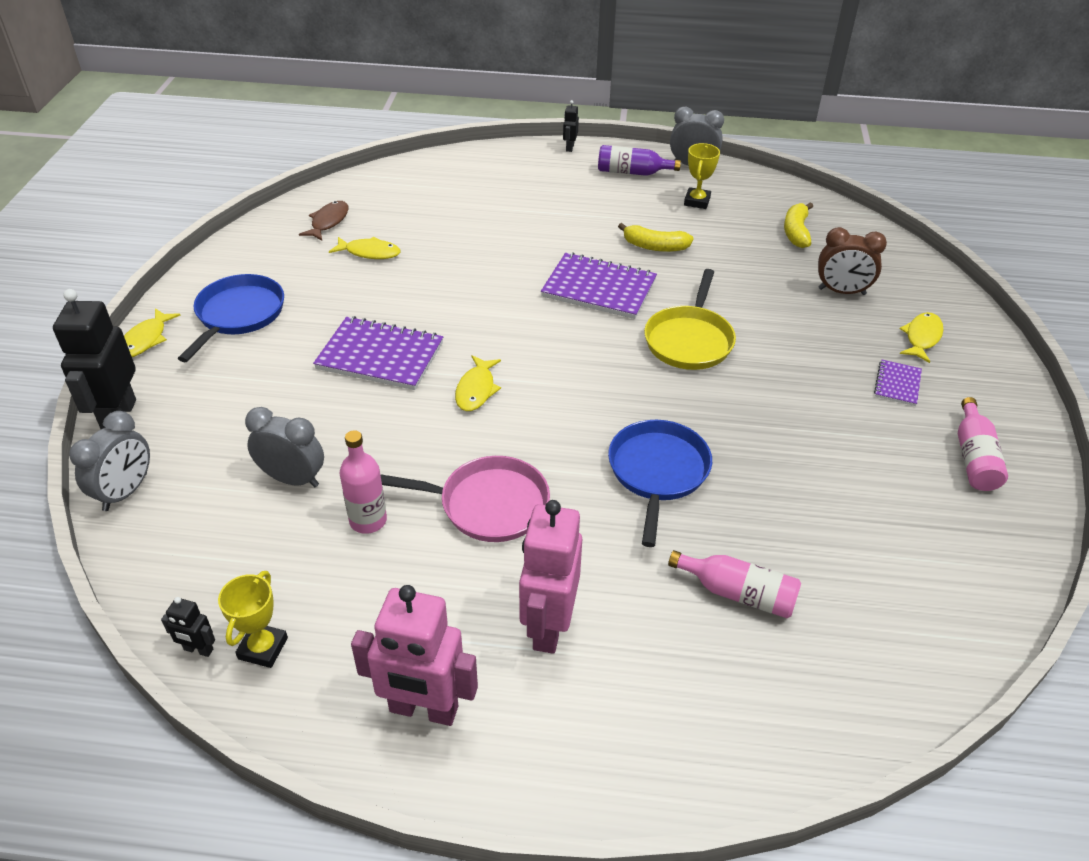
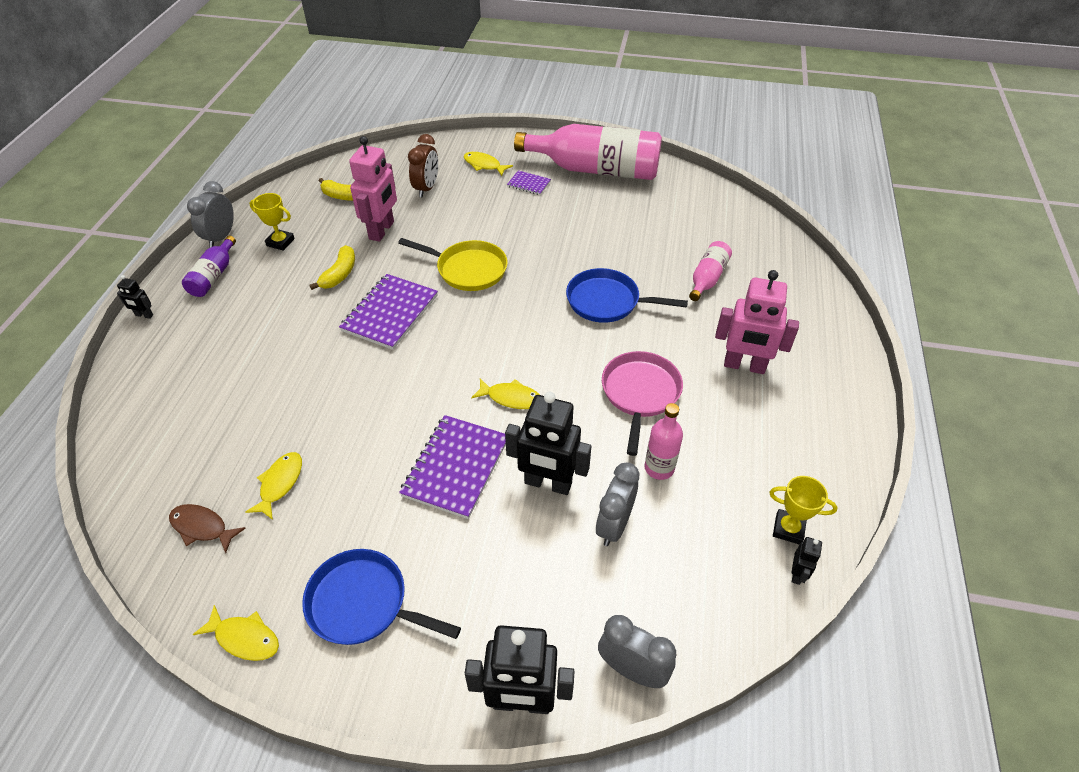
camera: 85 degrees left, 5 degrees up
yellow fish [124,308,181,357] -> yellow fish moved to [193,605,279,661]
pink robot [351,585,478,726] -> pink robot moved to [349,136,397,242]
pink bottle [958,397,1008,491] -> pink bottle [514,124,662,180], size x2.12
none -> black robot [505,391,591,495]

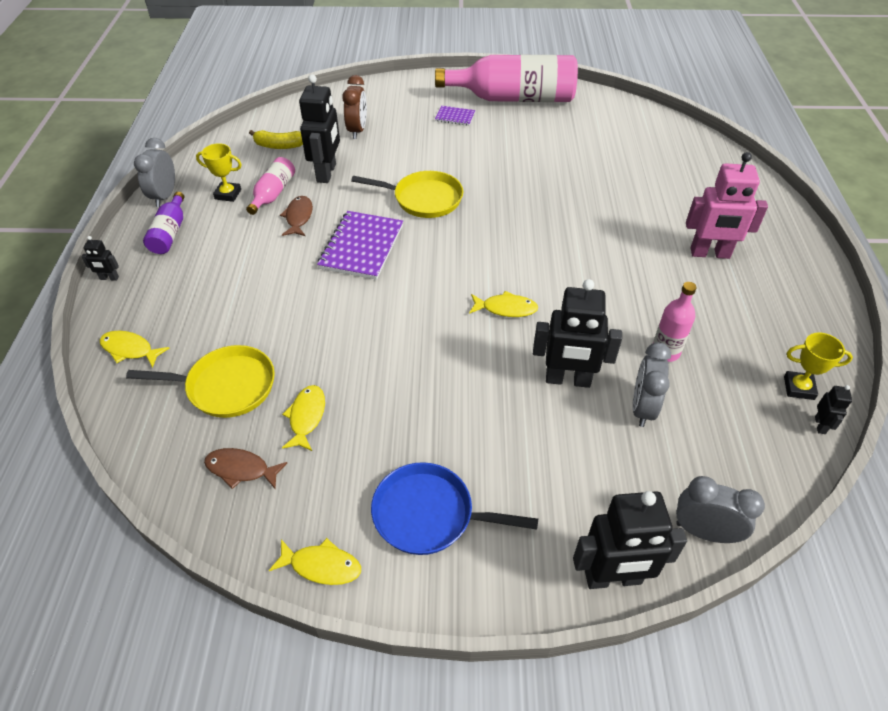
camera: 10 degrees left, 0 degrees up
yellow banana [310,245,355,290] -> brown fish [280,196,313,236]
pink robot [349,136,397,242] -> black robot [299,74,340,183]
purple notebook [399,415,506,519] -> none
yellow fish [464,152,513,176] -> yellow fish moved to [100,331,169,368]
blue pan [566,268,688,323] -> none
pink pan [602,351,683,456] -> none
pink bottle [689,241,732,301] -> pink bottle moved to [246,157,295,215]
none -> yellow pan [126,345,275,418]

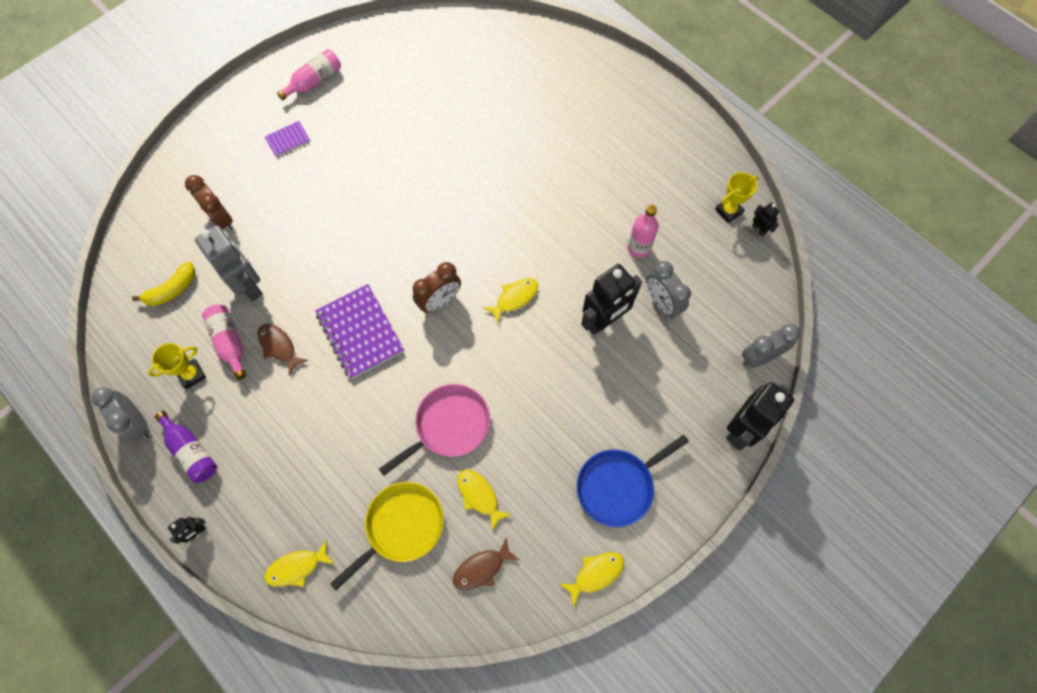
camera: 45 degrees left, 20 degrees up
black robot [299,74,340,183] -> grey robot [195,225,263,301]
yellow pan [351,171,463,218] -> none
pink bottle [435,55,578,102] -> pink bottle [277,49,341,100], size x0.47
pink robot [686,152,768,259] -> none
none -> pink pan [379,384,490,476]
none -> brown clock [413,262,461,313]

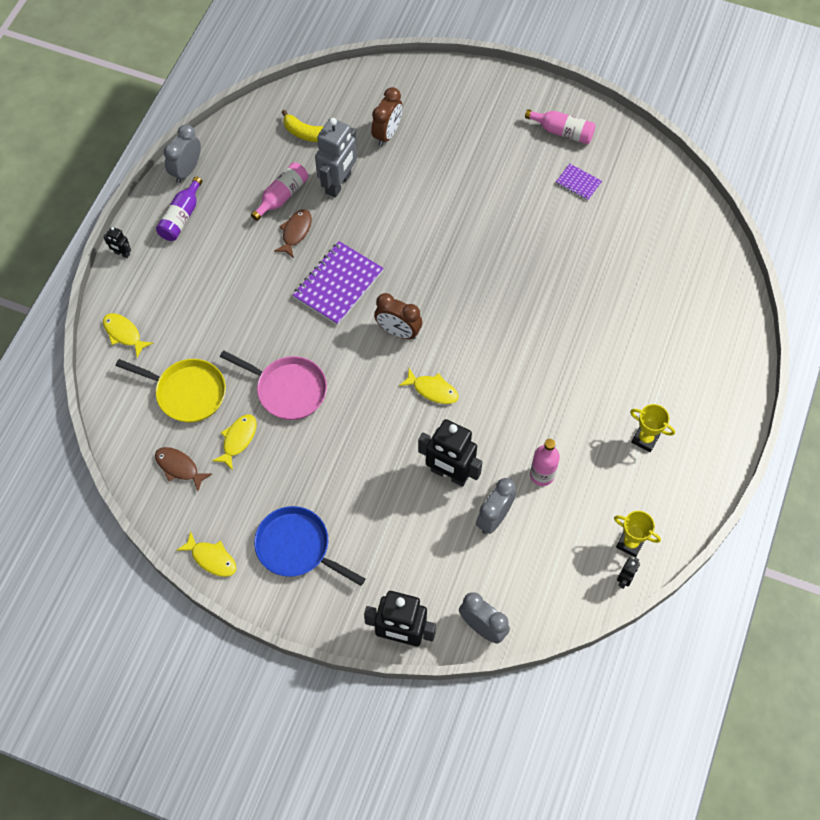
camera: 65 degrees right, 5 degrees down
yellow trophy [148,343,206,389] -> yellow trophy moved to [630,404,675,452]
purple notebook [265,121,311,158] -> purple notebook moved to [556,164,602,201]

